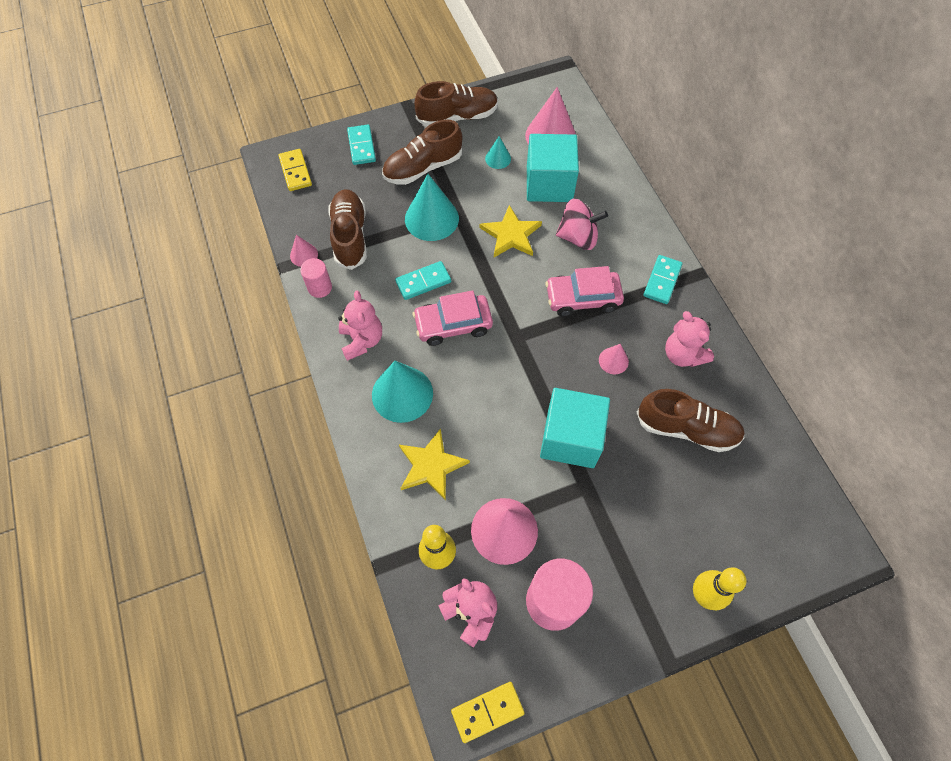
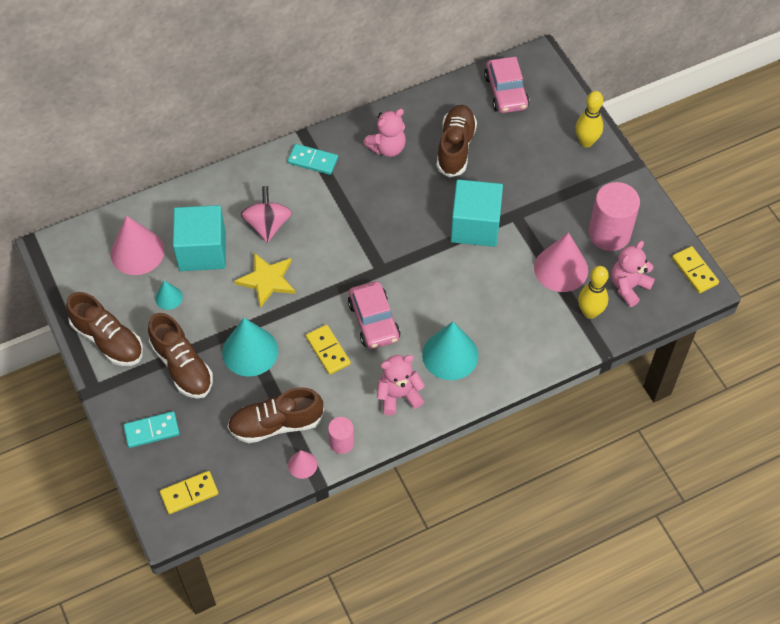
camera: 95 degrees left, 5 degrees down
turquoise domino [395,261,451,300] -> yellow domino [306,325,351,375]
yellow star [399,428,470,500] -> none
brown shoe [415,81,498,126] -> brown shoe turned 150 degrees clockwise [66,292,143,366]
pink car [545,266,624,317] -> pink car moved to [484,57,529,113]
pink cone [599,344,629,374] -> none

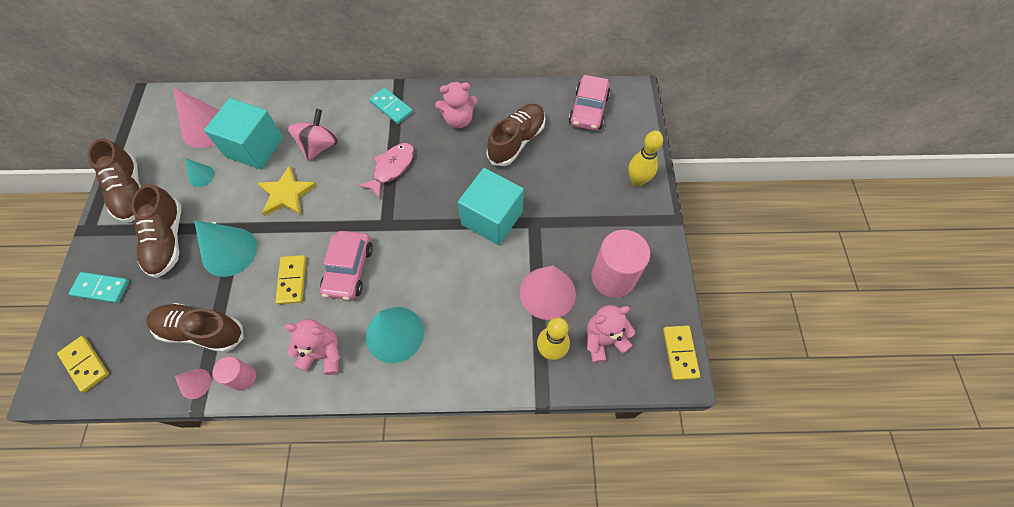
camera: 25 degrees right, 5 degrees up
yellow domino [160,471,218,514] -> yellow domino turned 45 degrees clockwise [57,336,109,392]
none -> pink fish [358,143,415,198]

